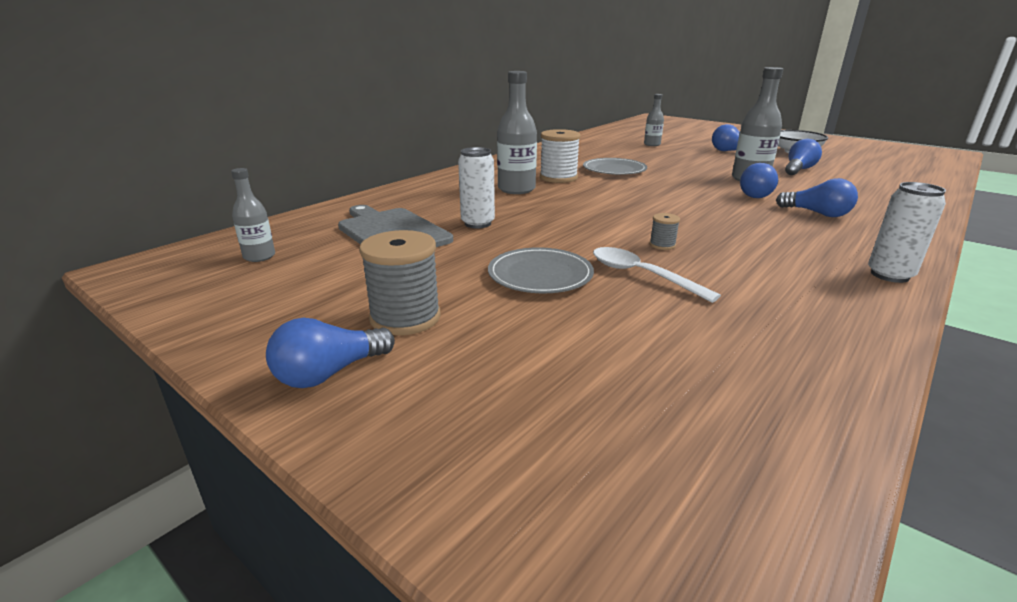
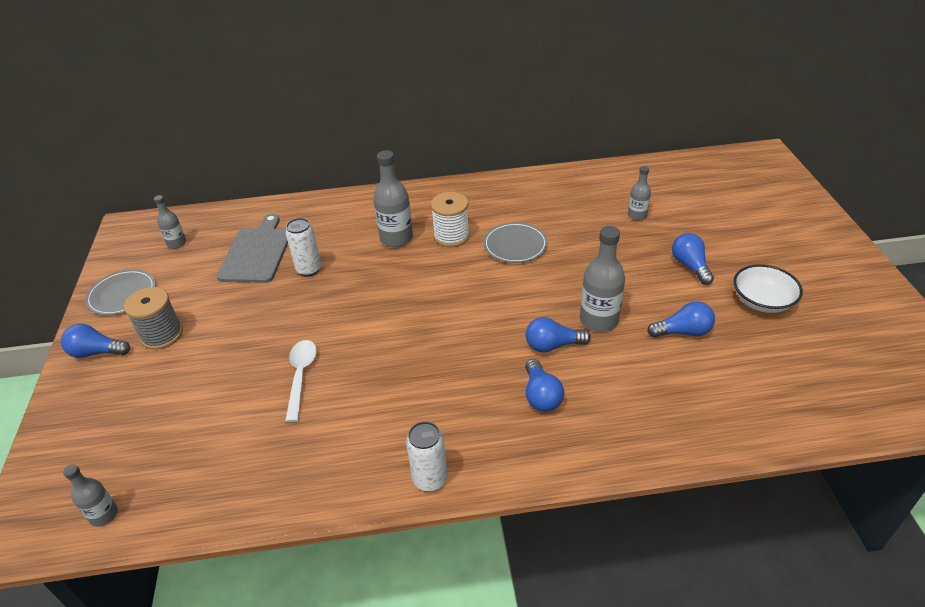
camera: 45 degrees right, 15 degrees up
grey plate [488,247,594,293] -> grey plate moved to [85,269,156,315]
grey spool [649,213,680,250] -> none
none -> grey bottle [63,464,118,527]

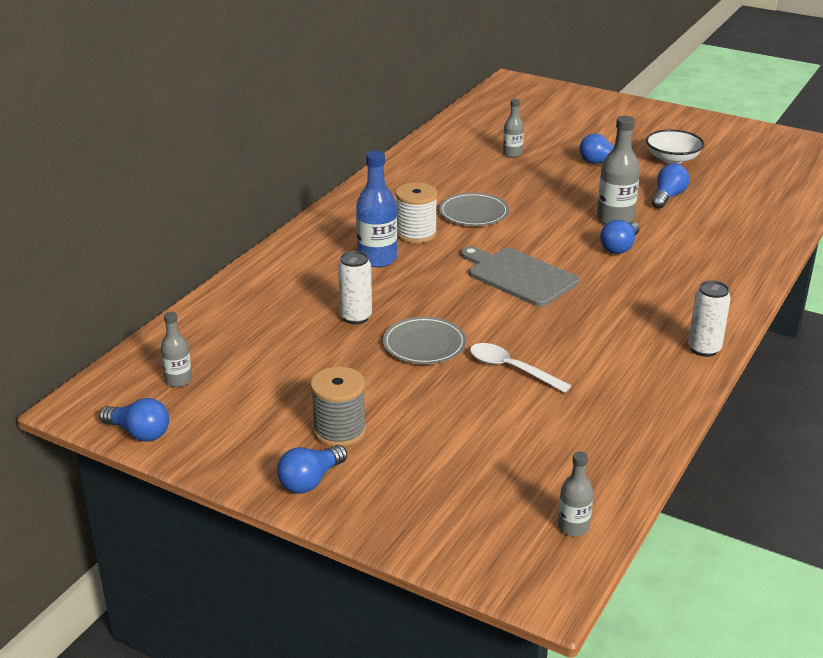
camera: 55 degrees left, 10 degrees down
grey plate [85,269,156,315] -> grey plate moved to [383,317,466,364]
grey cutting board [217,214,288,283] -> grey cutting board moved to [461,246,579,307]
grey bottle [373,150,413,247] -> blue bottle [356,151,397,267]
blue light bulb [525,359,564,412] -> blue light bulb moved to [99,398,169,441]

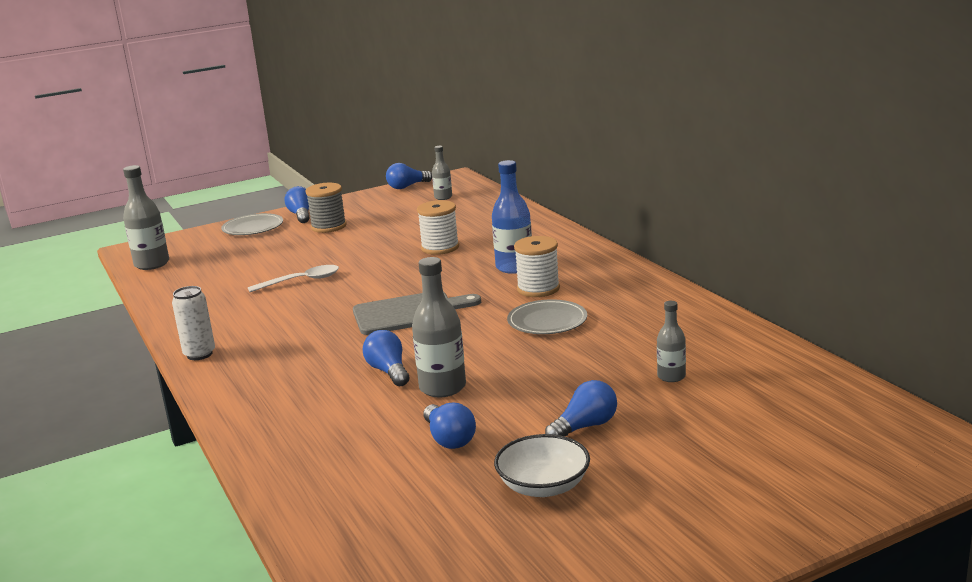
camera: 125 degrees right, 10 degrees down
white can [338,251,372,324] -> white spool [417,200,459,255]
grey plate [383,317,466,364] -> grey plate moved to [221,213,283,235]
grey bottle [558,452,593,536] -> grey bottle [123,165,169,270], size x1.72

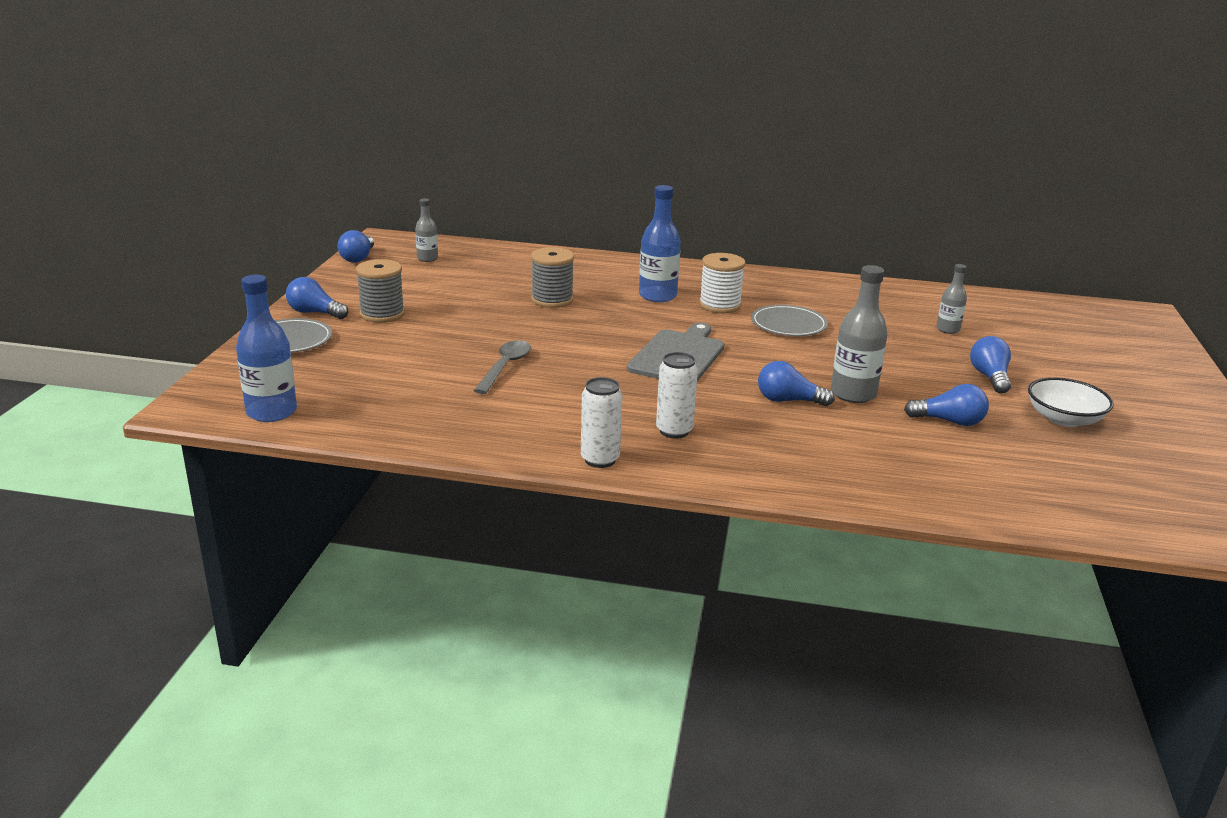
camera: 55 degrees left, 5 degrees up
grey bottle [123,165,169,270] -> blue bottle [236,275,297,422]
white spoon [248,265,339,292] -> grey spoon [473,340,531,394]
white spool [417,200,459,255] -> grey spool [531,247,574,308]
none -> white can [656,352,698,439]

